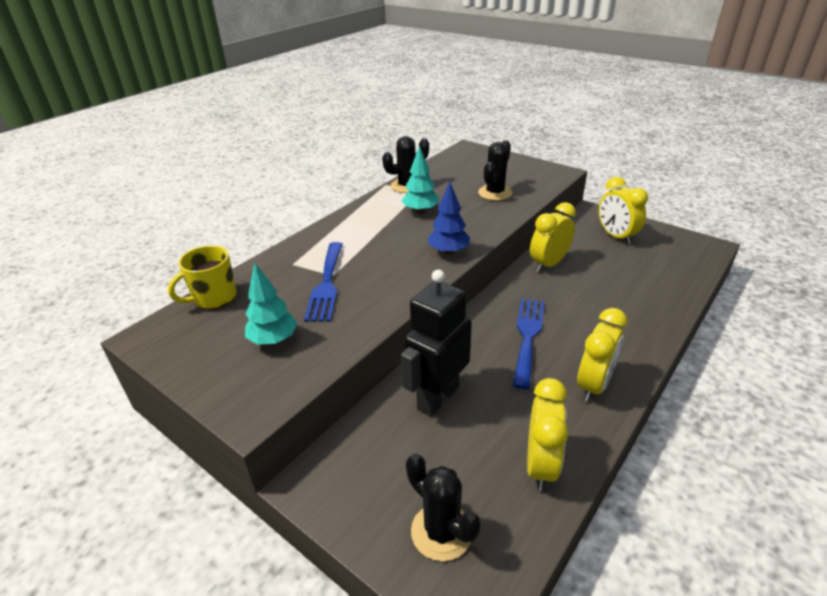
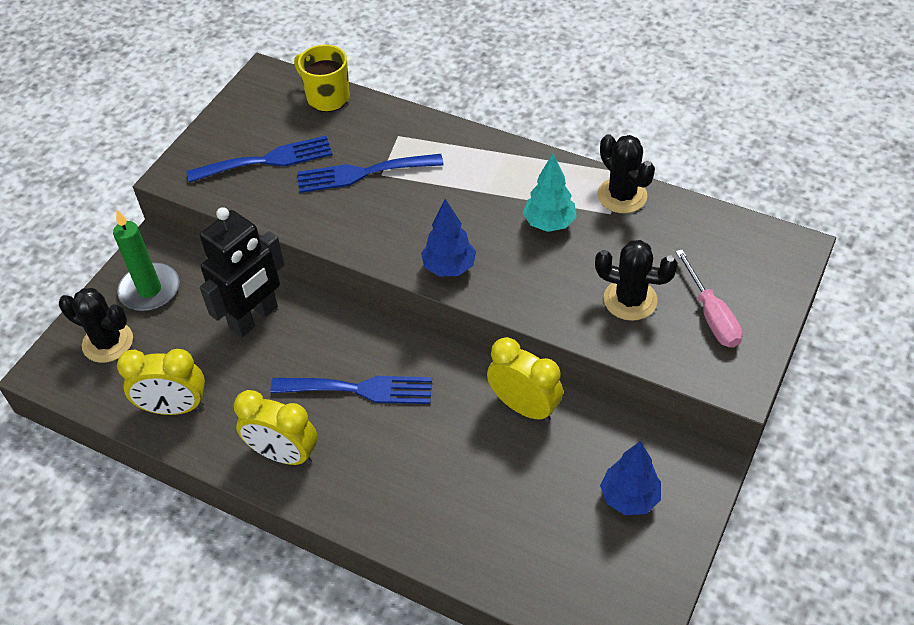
camera: 80 degrees right, 15 degrees up
turquoise tree [245,263,297,345] -> blue fork [186,136,333,183]
black robot [401,270,472,417] -> black robot turned 105 degrees clockwise [200,207,285,337]
black cactus [406,454,481,561] -> black cactus turned 75 degrees clockwise [59,288,133,363]
yellow clock [599,177,648,245] -> blue tree [600,441,661,515]
none -> green candle [113,210,179,311]
none -> pink screwdriver [676,249,743,348]

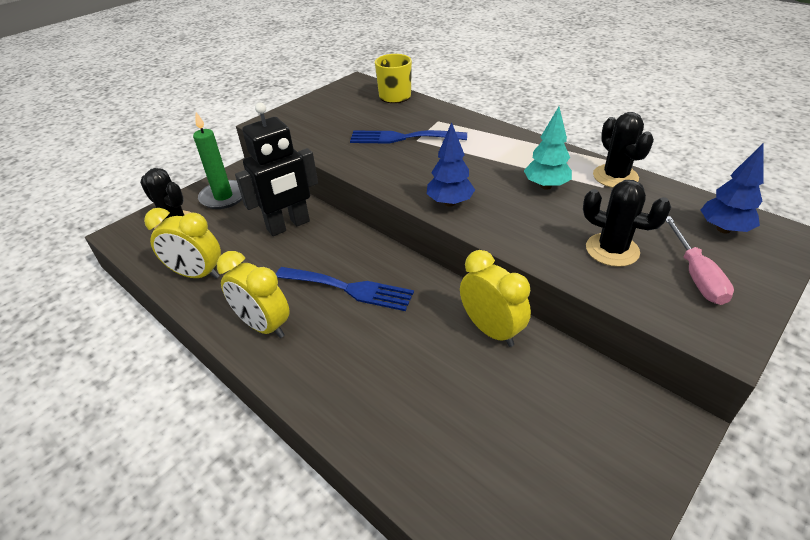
camera: 15 degrees right, 10 degrees down
blue fork [186,136,333,183] -> none
blue tree [600,441,661,515] -> blue tree moved to [701,144,764,233]

